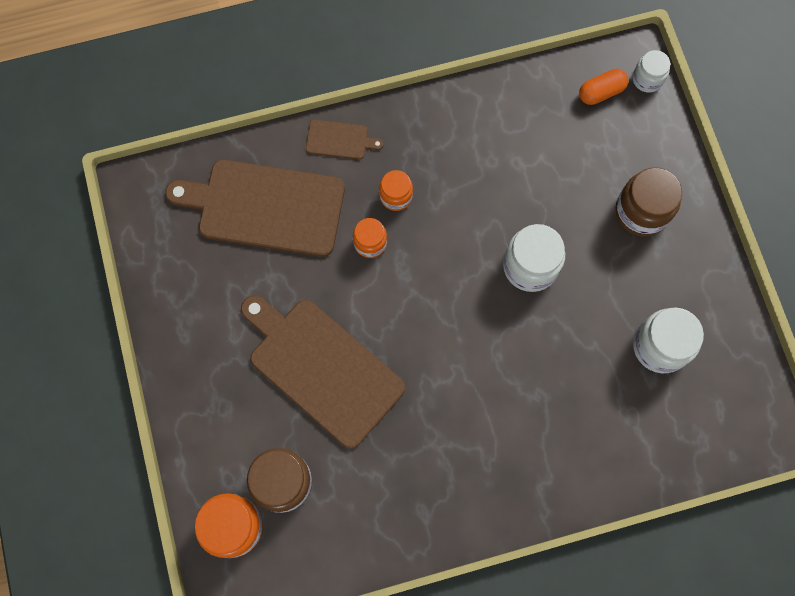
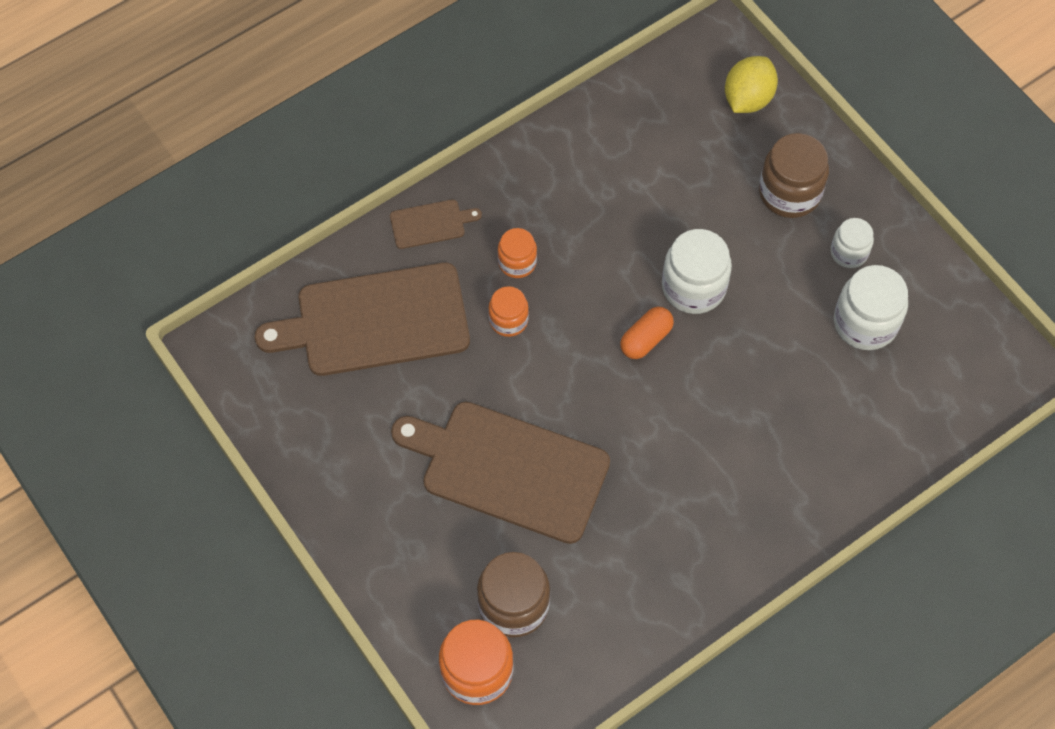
camera: 20 degrees left, 10 degrees down
orange capsule [579,69,629,105] -> orange capsule moved to [620,307,674,359]
white jar [632,50,670,92] -> white jar moved to [831,218,874,268]
none -> yellow lemon [725,56,778,113]

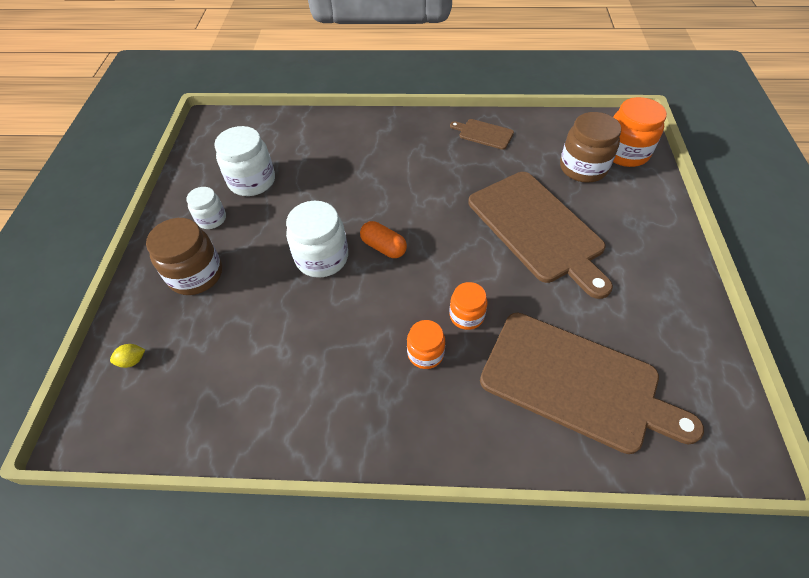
camera: 140 degrees left, 10 degrees down
brown cutting board [390,199,482,249] -> brown cutting board moved to [450,119,514,150]
orange capsule [620,307,674,359] -> orange capsule turned 45 degrees clockwise [360,221,407,258]
yellow lemon [725,56,778,113] -> yellow lemon [110,344,145,368], size x0.46

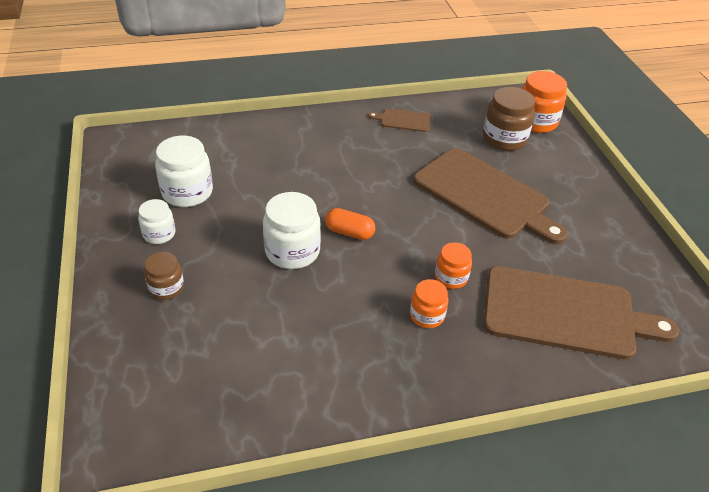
camera: 20 degrees left, 10 degrees down
yellow lemon [110,344,145,368] -> none
brown jar [146,218,222,295] -> brown jar [144,252,184,300], size x0.60

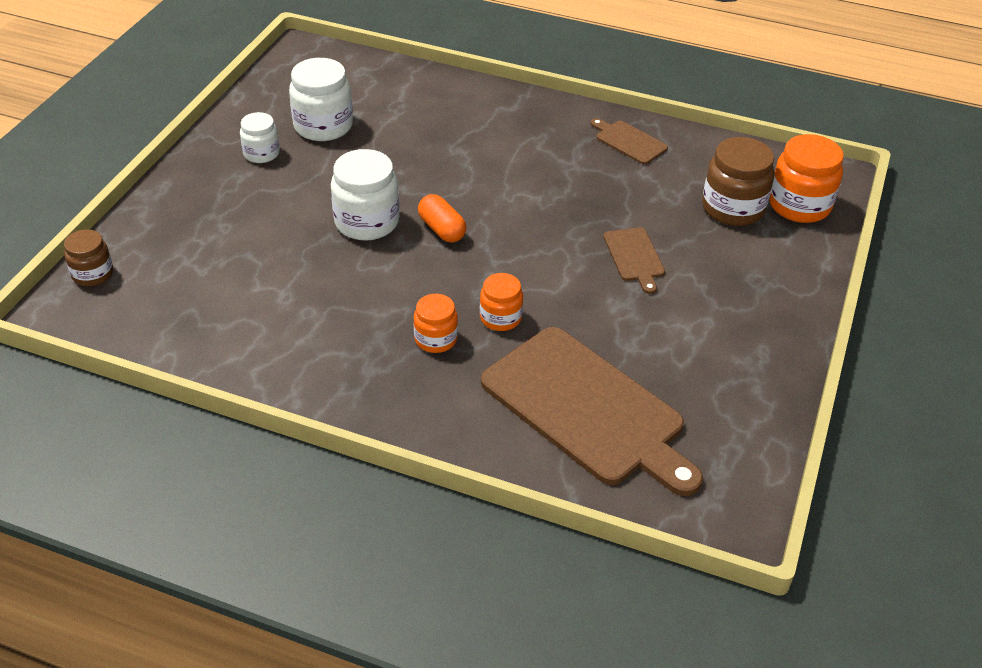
camera: 35 degrees right, 0 degrees up
brown jar [144,252,184,300] -> brown jar moved to [64,229,113,286]
brown cutting board [413,148,568,244] -> brown cutting board [603,227,665,294], size x0.44

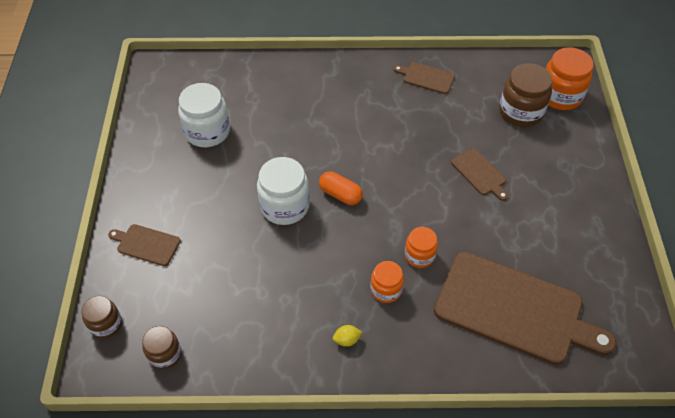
camera: 20 degrees left, 10 degrees up
white jar [240,112,280,163] -> none
none -> brown cutting board [108,224,181,266]
none -> brown jar [142,326,181,369]
none -> yellow lemon [333,325,362,347]

